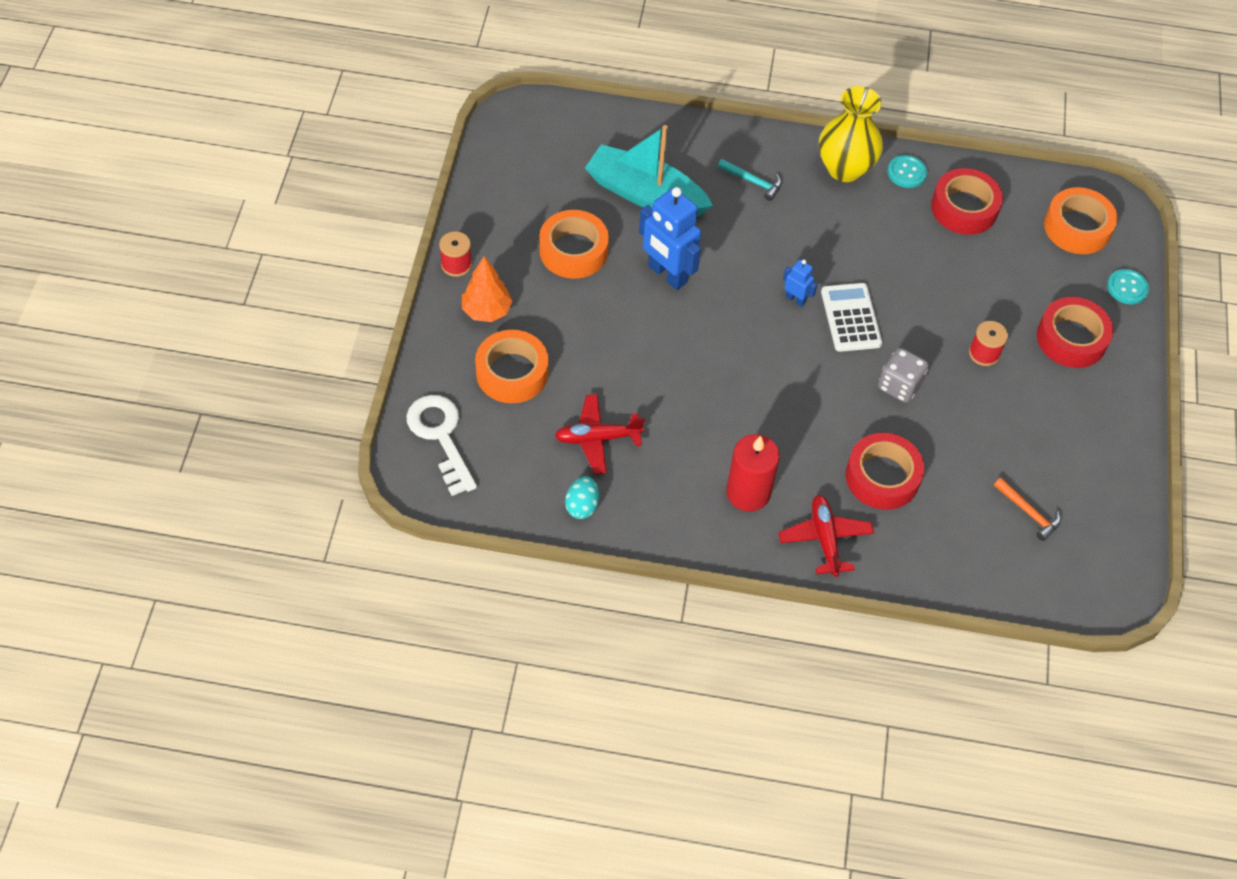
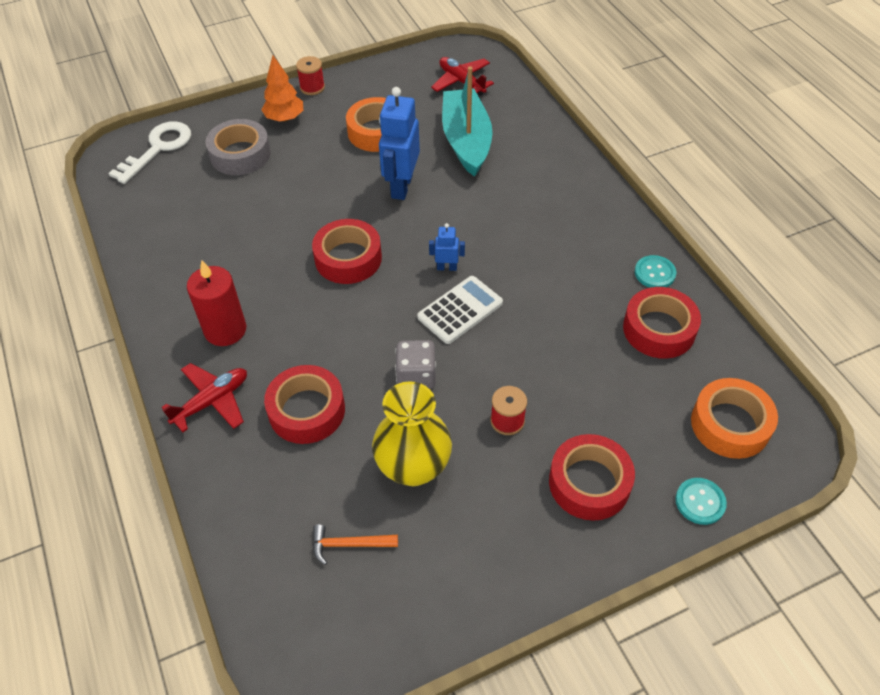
camera: 60 degrees right, 5 degrees down
orange tape [475,330,548,403] -> grey tape [206,119,271,175]
red plane [555,394,645,474] -> red plane moved to [431,57,494,96]
turquoise egg [565,476,599,519] -> none
turquoise hammer [718,159,782,201] -> none
blue robot [783,260,817,307] -> blue robot turned 90 degrees counterclockwise [429,223,465,271]
yellow vase [819,86,883,182] -> yellow vase moved to [372,381,452,486]
orange hammer [994,478,1061,541] -> orange hammer turned 75 degrees clockwise [313,525,398,565]
none -> red tape [312,219,382,284]

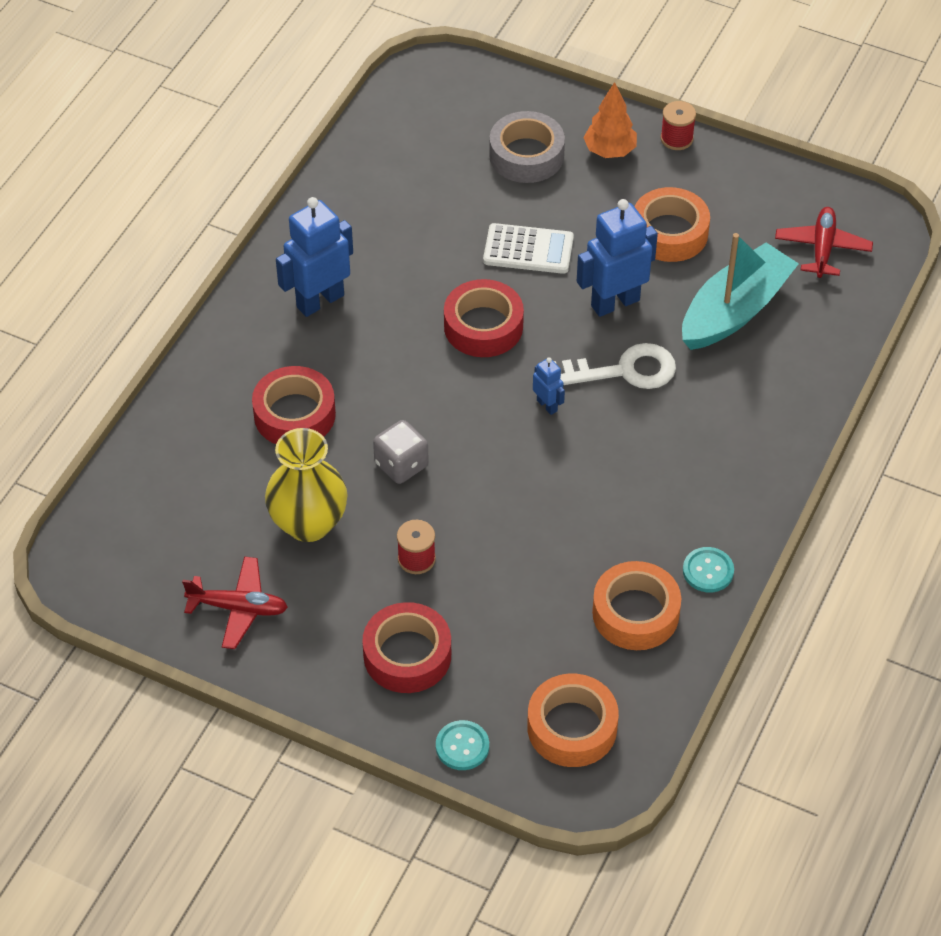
camera: 50 degrees right, 0 degrees up
white key [108,121,191,184] -> white key moved to [554,343,676,389]
red plane [162,363,247,432] -> red plane moved to [182,556,288,649]
red candle [187,260,246,346] -> blue robot [276,197,353,317]
orange hammer [313,525,398,565] -> none
white calculator [417,276,503,344] -> white calculator moved to [483,223,574,274]
red tape [623,287,701,359] -> orange tape [592,561,681,650]

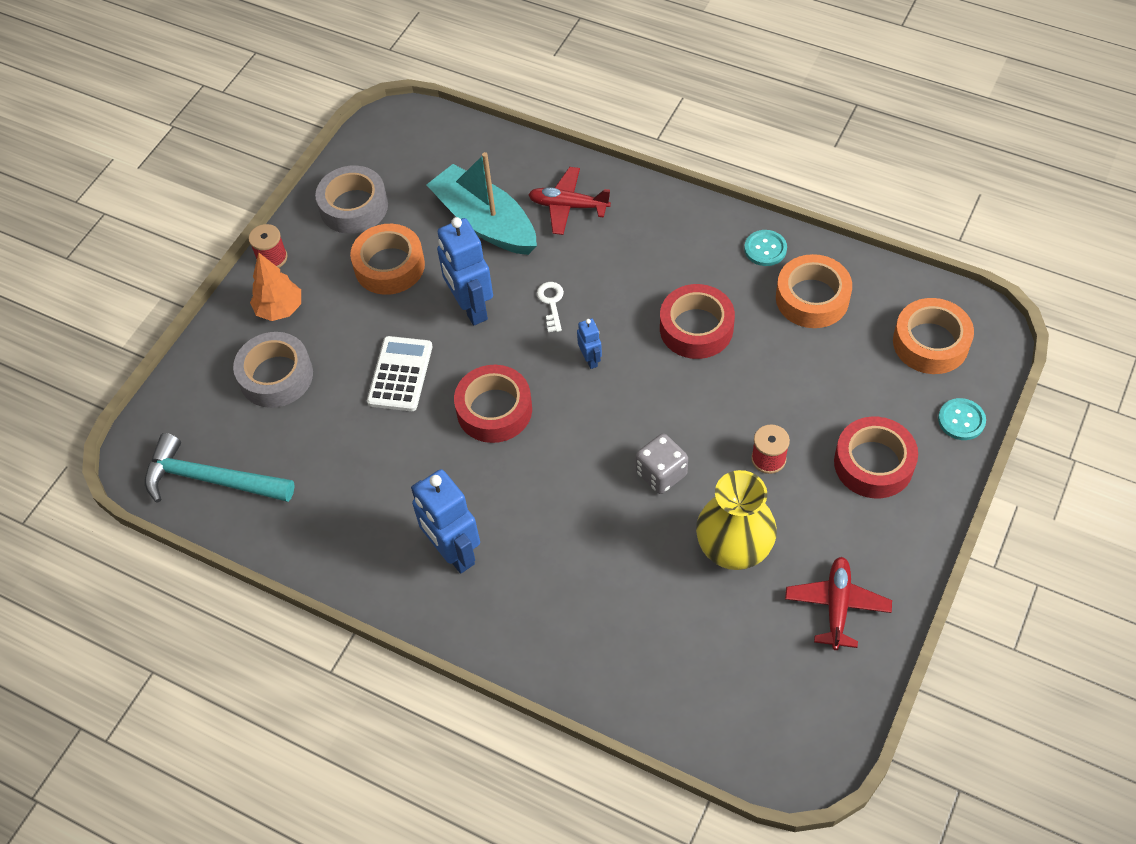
camera: 85 degrees left, 5 degrees up
red tape [252,366,336,444] -> red tape moved to [660,284,735,359]
blue robot [533,357,565,415] -> blue robot turned 105 degrees clockwise [577,318,602,369]
white key [554,343,676,389] -> white key [537,282,564,332], size x0.53
red plane [775,207,873,278] -> red plane moved to [528,167,611,235]
none -> turquoise hammer [145,433,295,503]
none -> grey tape [315,165,388,234]

